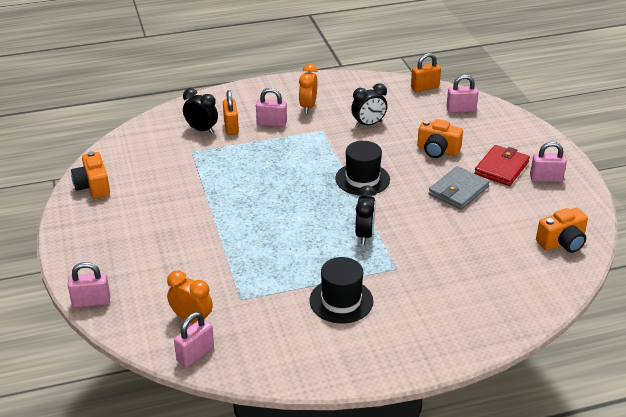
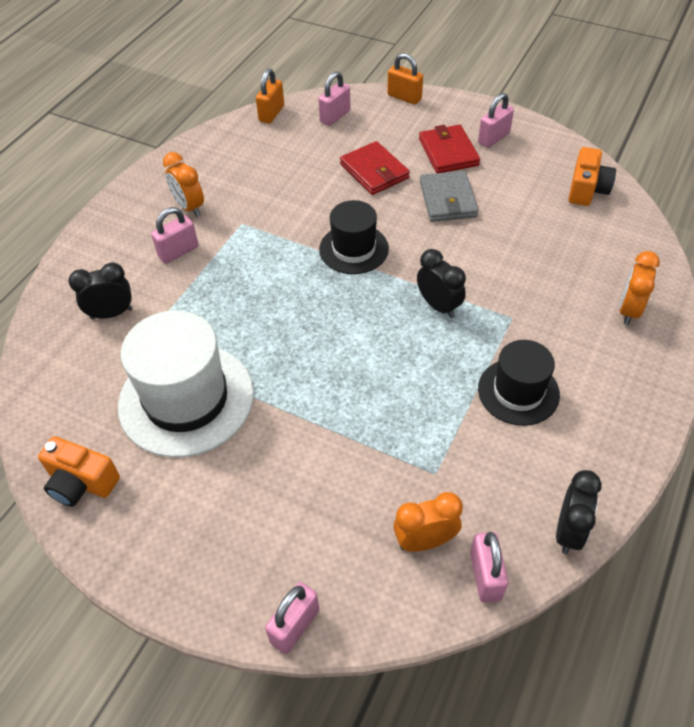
camera: 45 degrees left, 15 degrees up
orange padlock [223,90,239,135] -> orange padlock moved to [387,53,423,105]
black clock [351,83,387,128] -> black clock moved to [556,470,602,554]
orange camera [417,119,463,158] -> red wallet [340,141,410,195]
none -> white hat [118,310,254,458]
none -> orange clock [619,251,660,325]

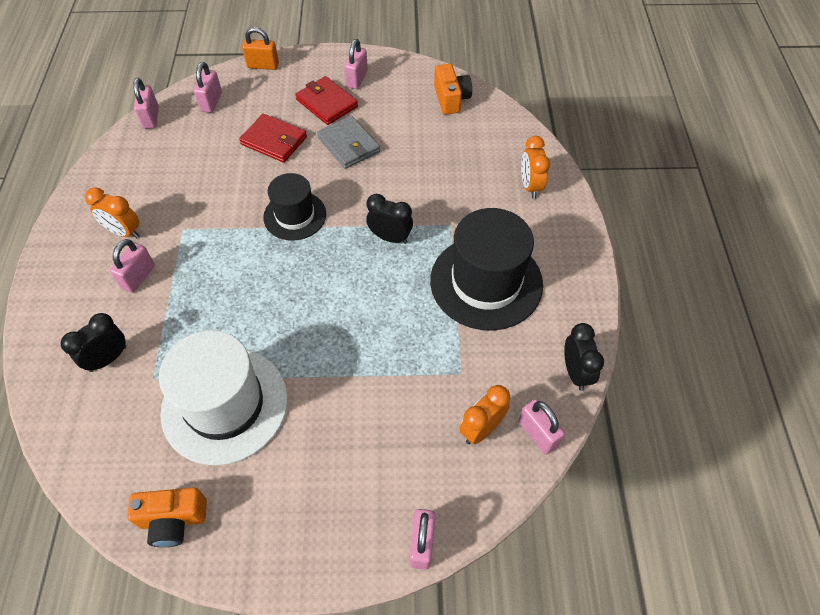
camera: 30 degrees left, 5 degrees up
orange padlock [256,69,284,123] -> pink padlock [133,78,159,129]
black hat [478,340,560,426] -> black hat [430,208,543,331], size x1.68

